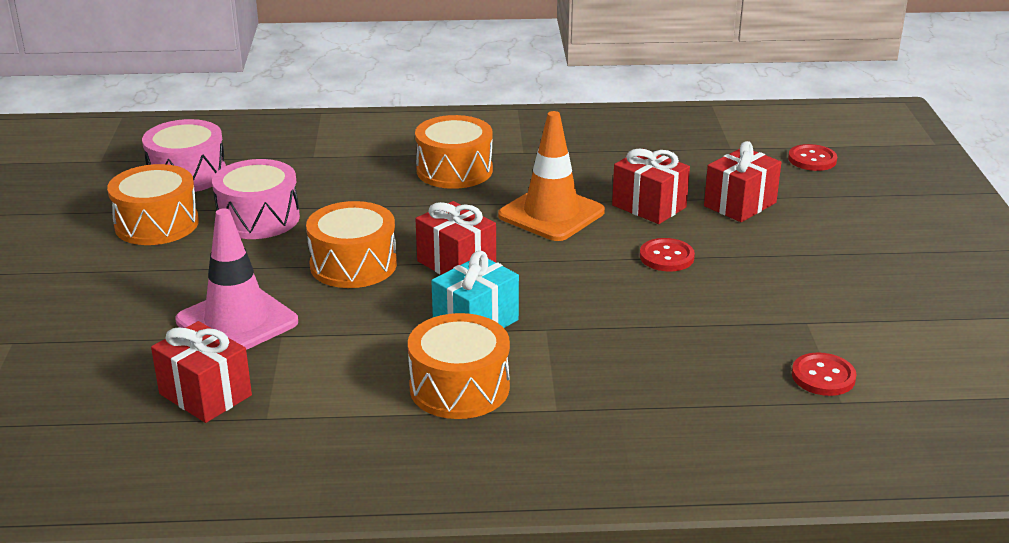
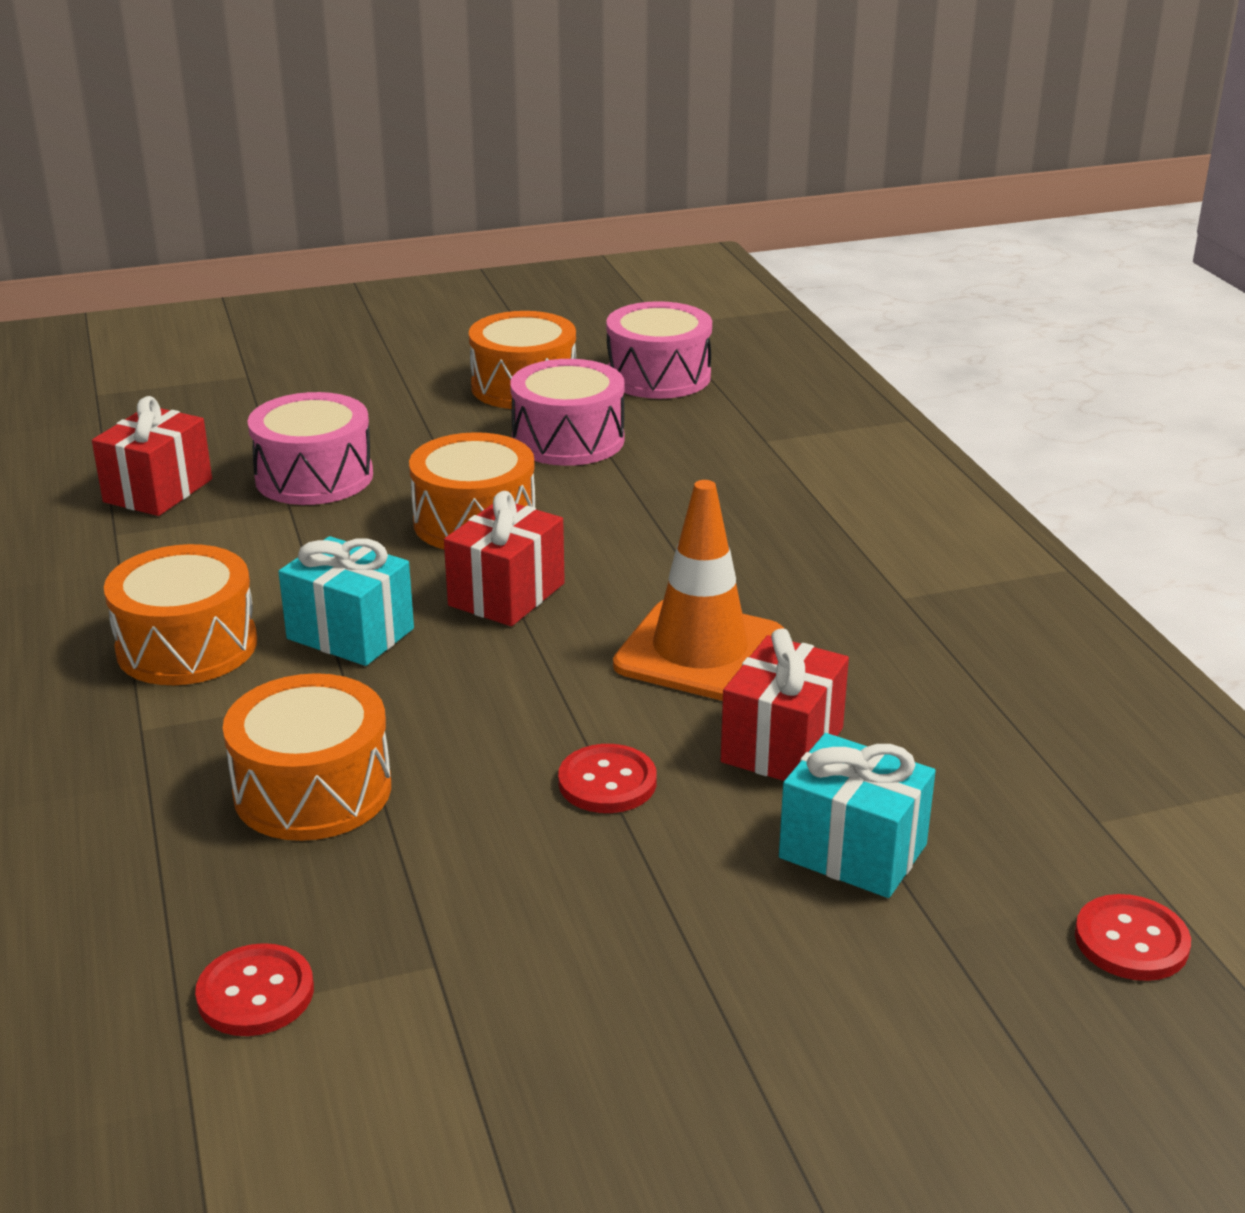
camera: 75 degrees right, 0 degrees up
pink traffic cone [175,208,298,350] -> pink drum [248,392,373,505]
orange drum [415,115,493,189] -> orange drum moved to [223,673,391,841]
red gift [704,141,782,222] -> turquoise gift [779,733,936,898]

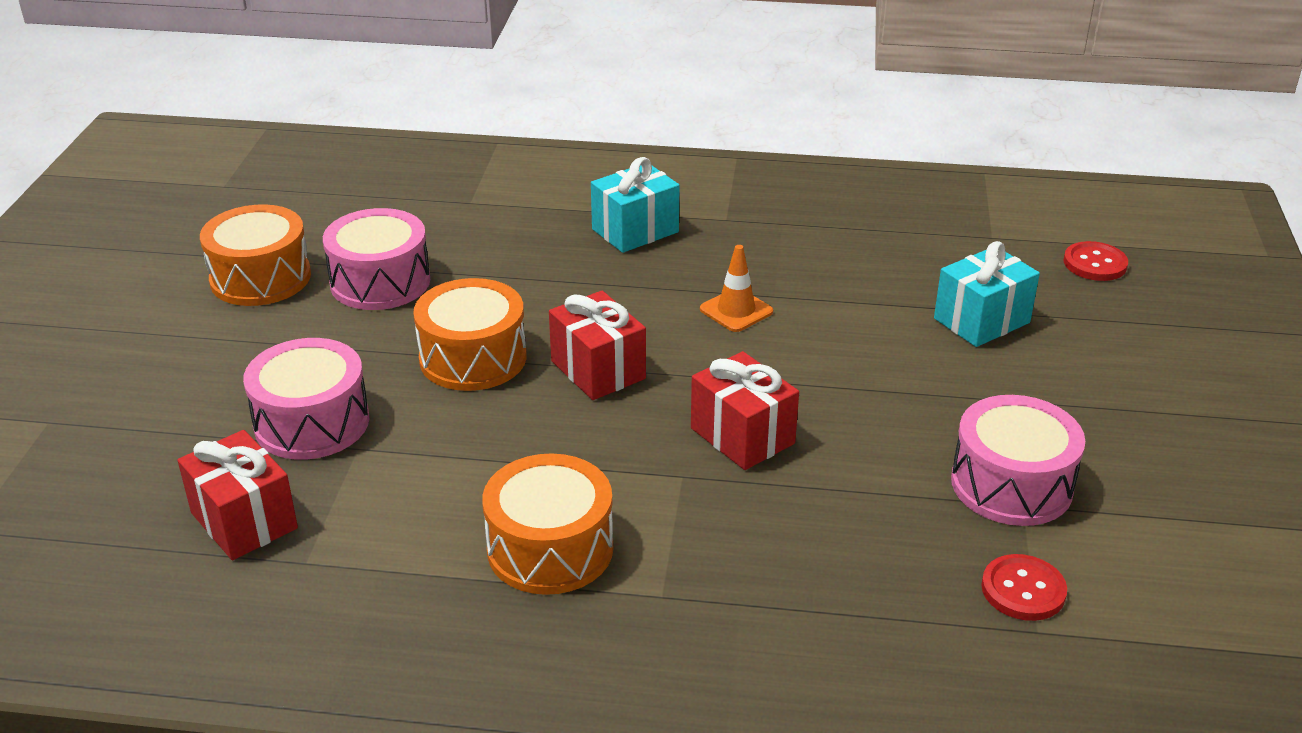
camera: 65 degrees left, 5 degrees up
orange drum [223,673,391,841] -> none
turquoise gift [278,536,414,666] -> turquoise gift moved to [591,157,680,253]
red button [558,744,657,813] -> none
pink drum [606,301,712,399] -> pink drum moved to [951,395,1085,526]
orange traffic cone [613,480,784,701] -> orange traffic cone [700,245,773,332], size x0.54
red gift [721,628,849,781] -> red gift moved to [691,351,799,470]

